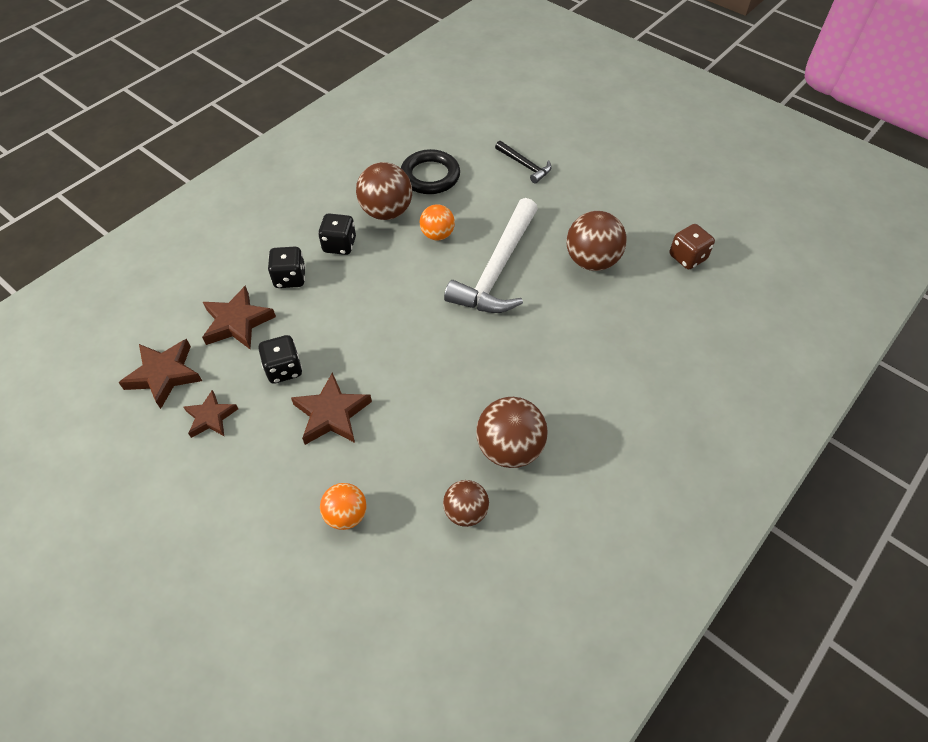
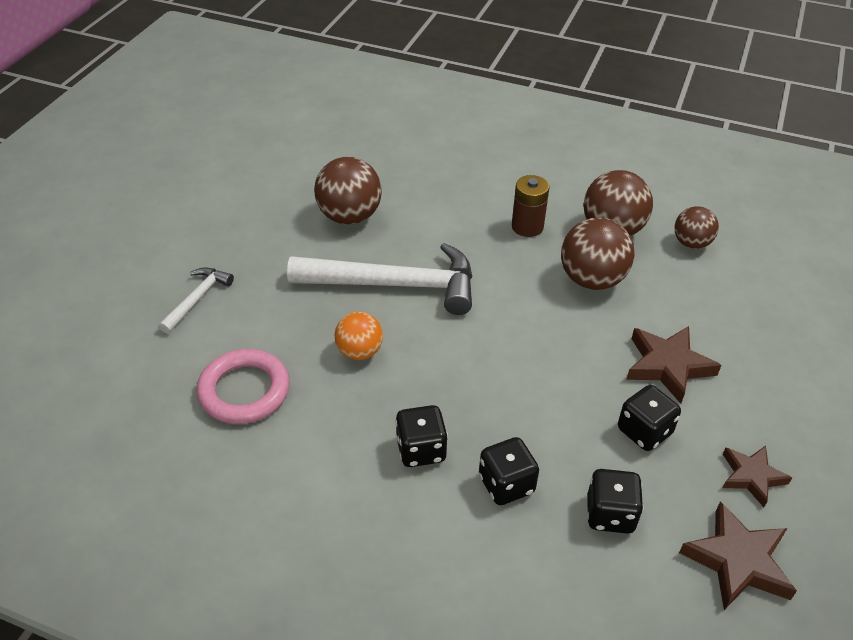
camera: 110 degrees left, 10 degrees down
brown star [202,285,276,350] -> black dice [587,469,644,534]
orange ball [320,483,367,530] -> none
brown ball [356,162,412,220] -> brown ball moved to [561,218,635,290]
black ring [401,149,460,194] -> pink ring [196,349,290,424]
black hammer [495,141,552,183] -> white hammer [159,267,234,334]
brown dice [669,224,715,269] -> none
none -> brown battery [512,175,549,237]

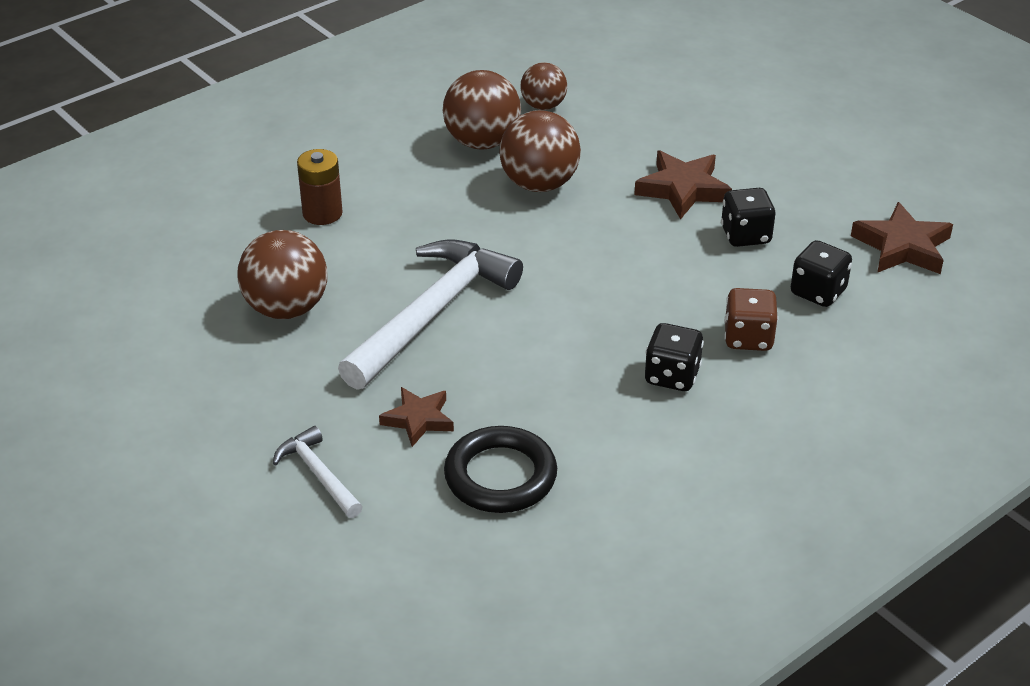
camera: 60 degrees left, 5 degrees down
pink ring [196,349,290,424] -> black ring [444,426,557,513]
orange ball [334,312,383,360] -> none
black dice [479,437,539,505] -> brown dice [724,288,778,351]
brown battery [512,175,549,237] -> brown battery moved to [297,149,343,225]
brown star [723,445,792,507] -> brown star moved to [379,387,454,447]

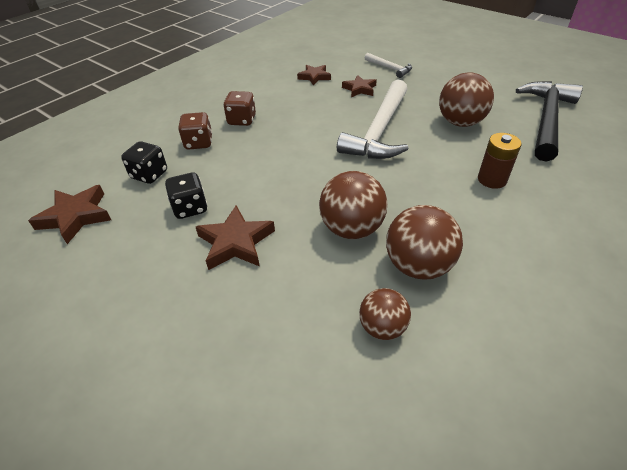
camera: 170 degrees right, 5 degrees up
black ring [444,426,557,513] -> brown star [297,65,331,86]
black dice [645,323,704,391] -> brown dice [223,91,256,126]
none -> black hammer [516,81,583,161]

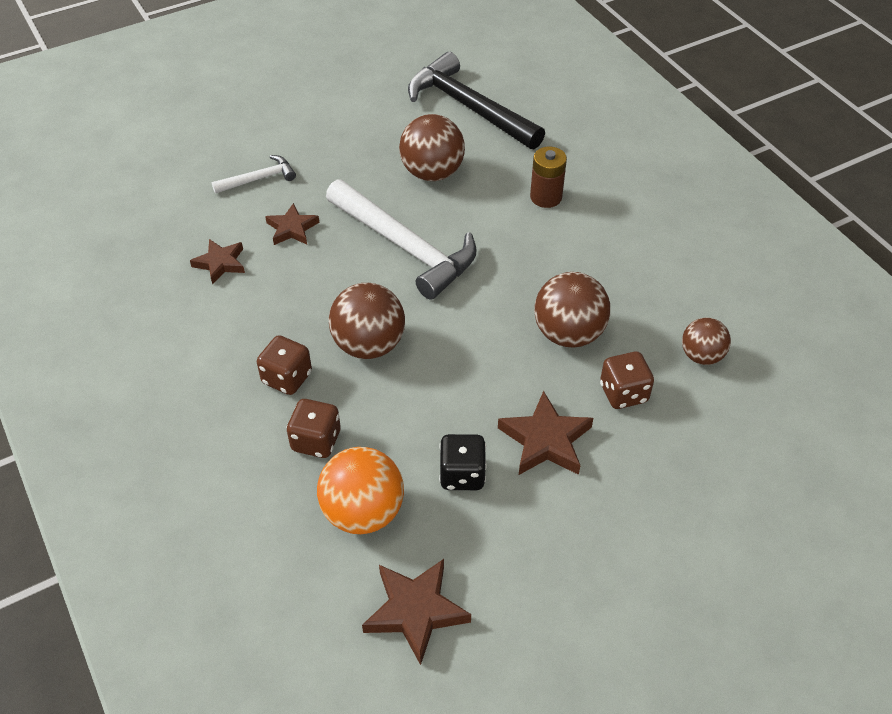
camera: 70 degrees left, 5 degrees up
black dice [121,141,167,184] -> orange ball [317,447,404,534]
brown ball [386,205,463,280] -> brown ball moved to [329,283,405,359]
none -> brown dice [600,352,654,409]

